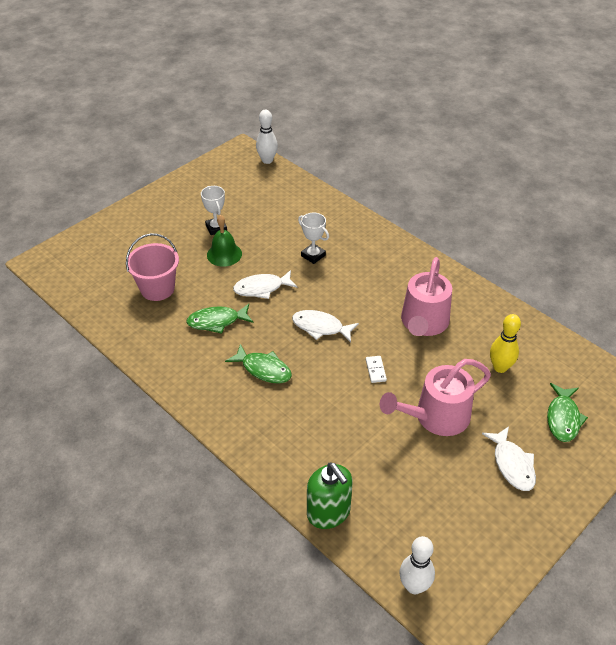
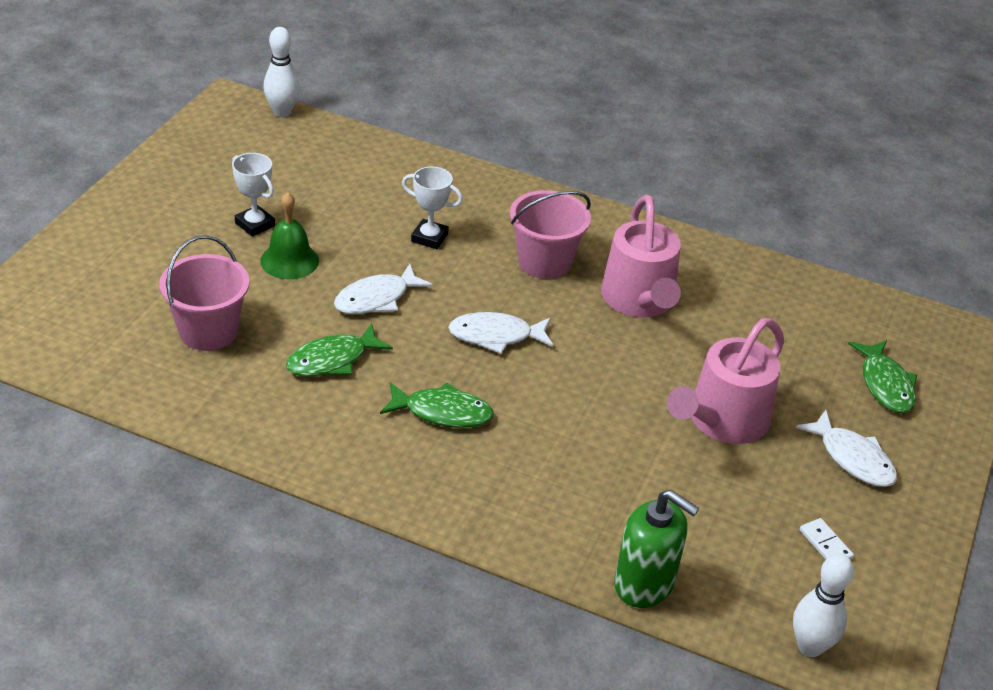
camera: 25 degrees left, 5 degrees down
white domino [366,356,387,383] -> white domino moved to [800,518,854,560]
yellow bowling pin [490,314,521,373] -> none
none -> pink bucket [510,190,591,279]

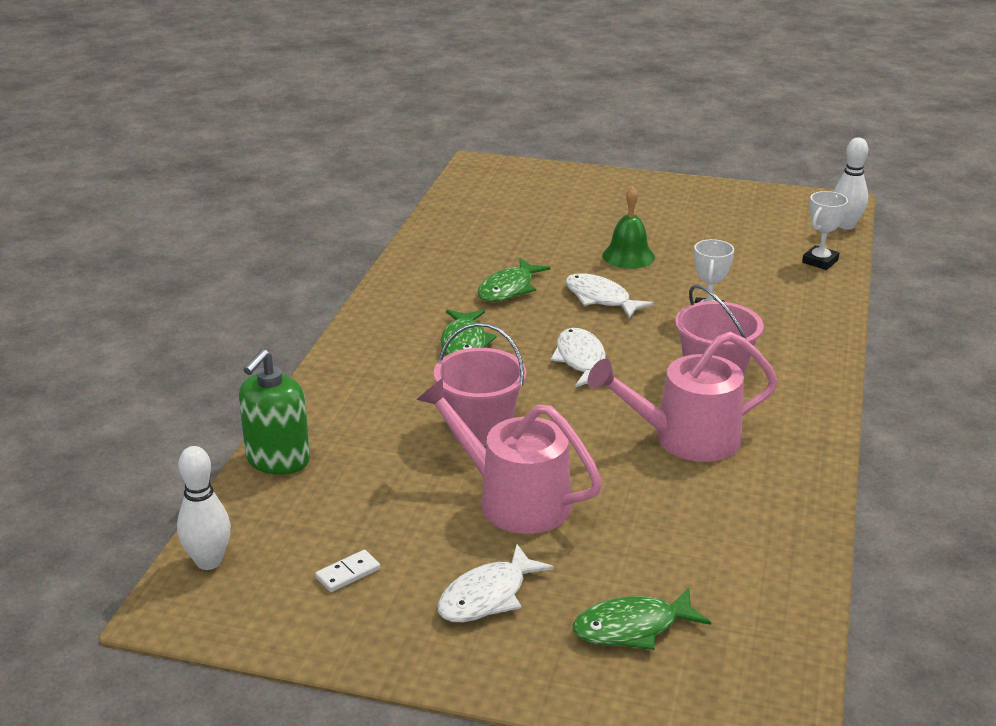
camera: 85 degrees right, 10 degrees down
pink bucket [159,235,250,351] -> pink bucket moved to [434,323,526,446]
white trophy [232,153,275,237] -> white trophy moved to [802,191,848,270]
green fish [286,323,393,377] -> green fish turned 105 degrees counterclockwise [478,258,551,302]

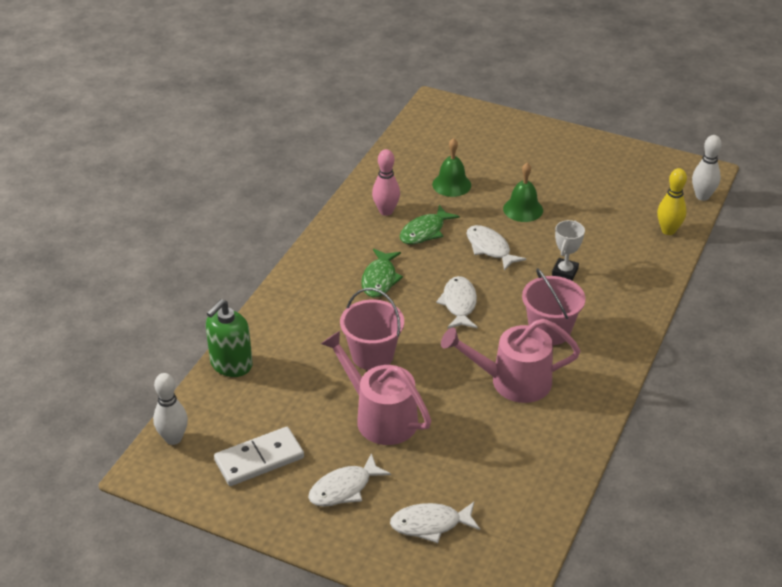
camera: 10 degrees right, 10 degrees up
white domino [315,550,380,592] -> white domino [214,427,304,486], size x2.12
green fish [573,588,711,650] -> white fish [390,502,480,543]
white trophy [802,191,848,270] -> yellow bowling pin [657,168,687,235]
none -> pink bowling pin [372,149,400,216]
none -> green bell [432,138,471,197]

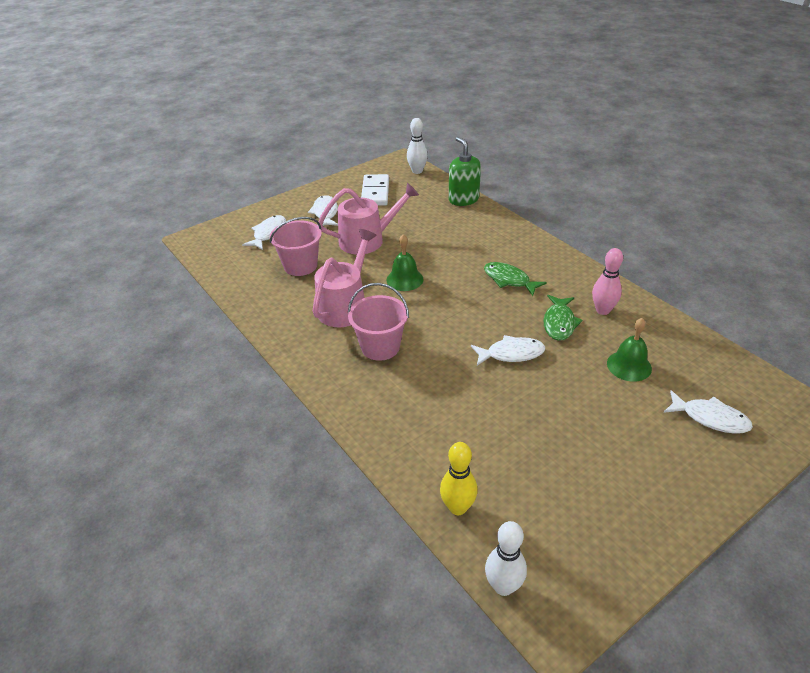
camera: 120 degrees right, 0 degrees up
pink bucket [340,288,404,370] -> pink bucket moved to [270,217,322,276]
green fish [400,205,460,244] -> green fish turned 150 degrees counterclockwise [544,295,583,341]
white fish [436,276,478,329] -> white fish moved to [664,390,753,434]
green bell [503,163,543,222] -> green bell moved to [386,234,424,291]
white trophy [552,220,585,281] -> none

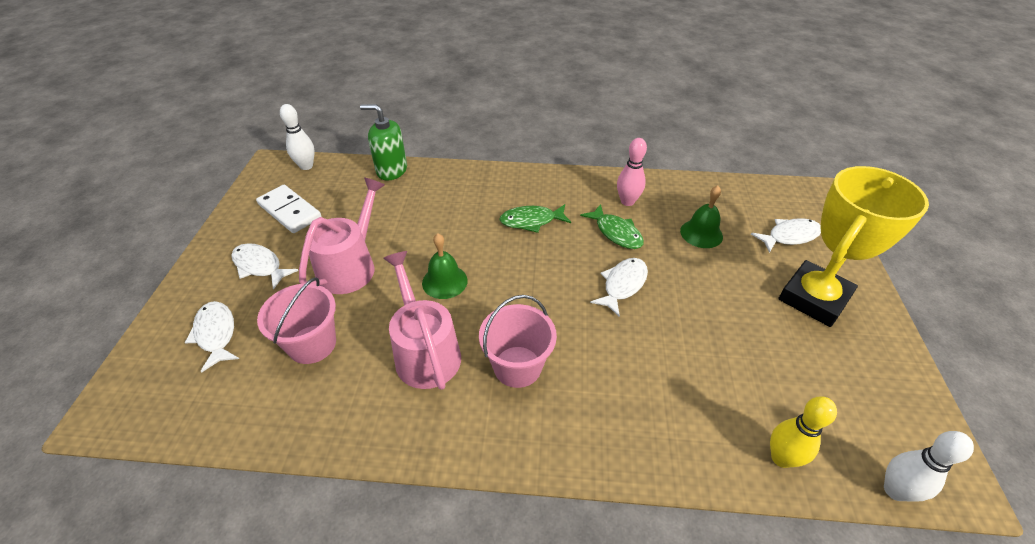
camera: 50 degrees left, 5 degrees up
none -> yellow trophy [778,166,929,327]

